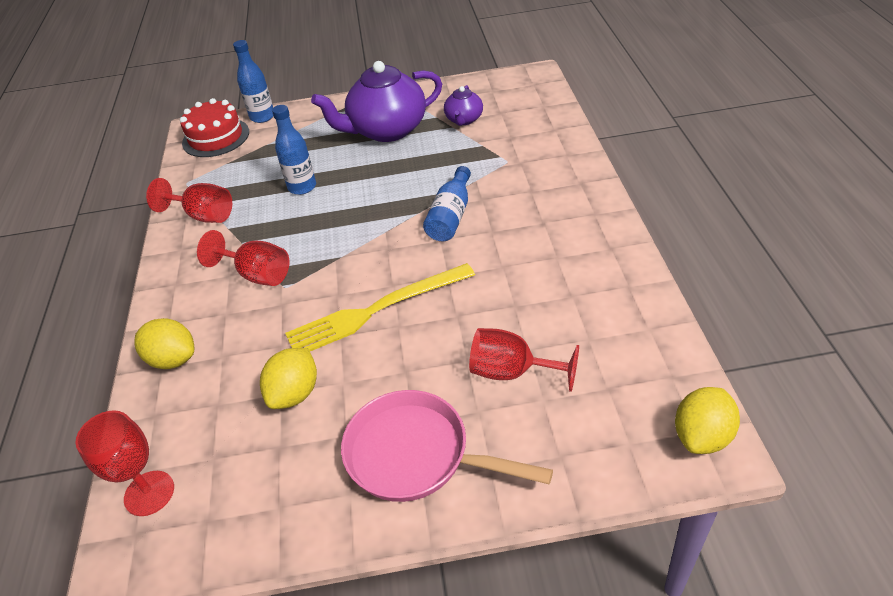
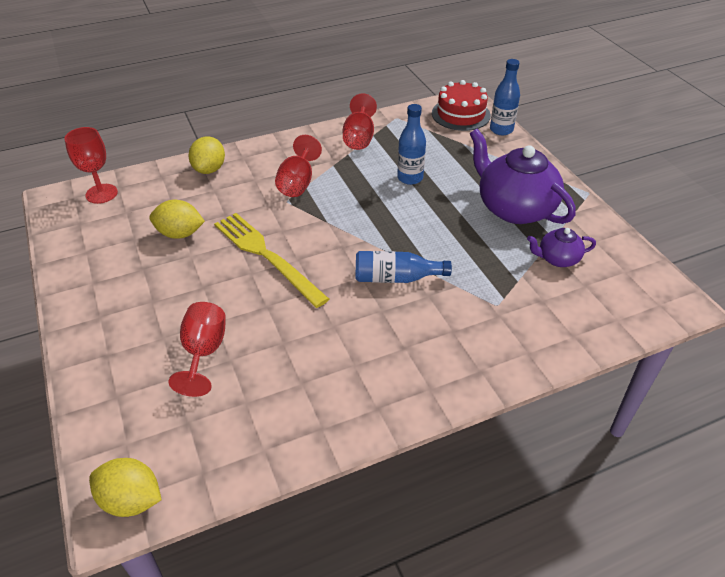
camera: 70 degrees right, 0 degrees up
pink pan [341,390,553,502] -> none

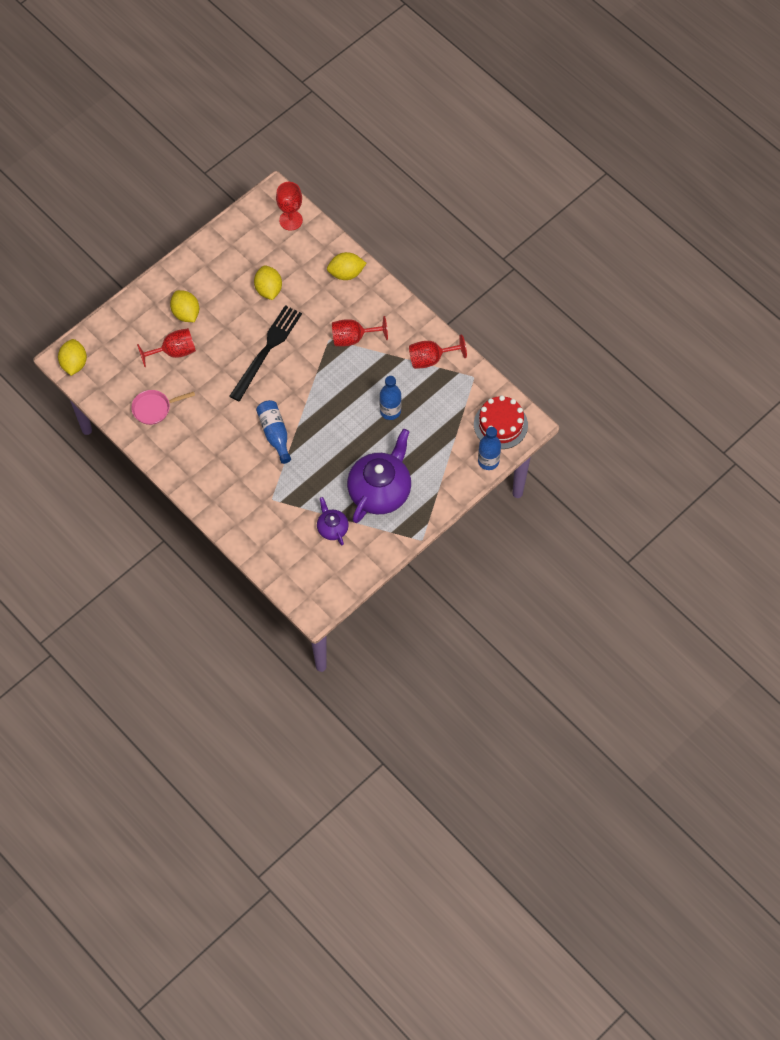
camera: 70 degrees right, 20 degrees up
yellow fork [214,213,329,308] -> black fork [230,305,302,401]
none -> pink pan [131,390,195,425]
none -> yellow lemon [170,290,199,322]

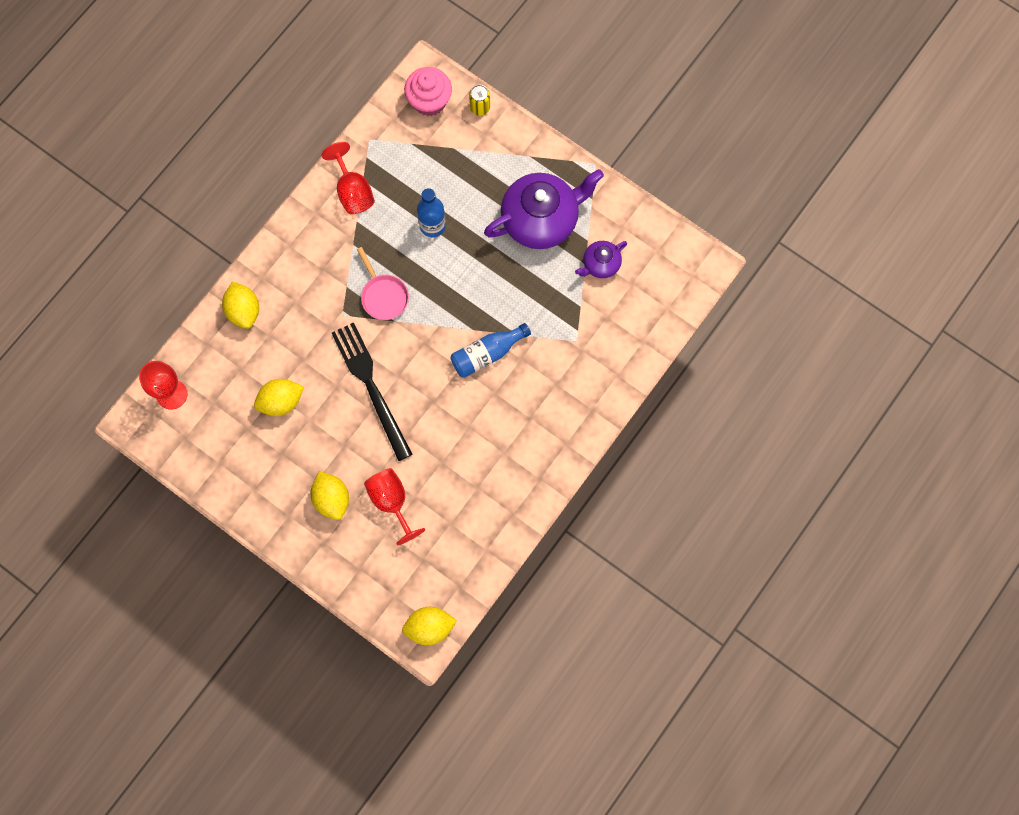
camera: 100 degrees left, 10 degrees up
pink pan [131,390,195,425] -> pink pan moved to [357,247,409,320]
yellow lemon [170,290,199,322] -> yellow lemon turned 75 degrees counterclockwise [311,471,349,520]
black fork [230,305,302,401] -> black fork turned 45 degrees clockwise [332,322,413,461]
red goblet [332,316,388,346] -> none
purple teapot [347,429,411,523] -> purple teapot turned 135 degrees clockwise [484,169,604,249]
red cake [474,395,528,449] -> pink cupcake [404,67,452,116]
blue bottle [478,427,501,470] -> yellow can [469,85,490,116]

